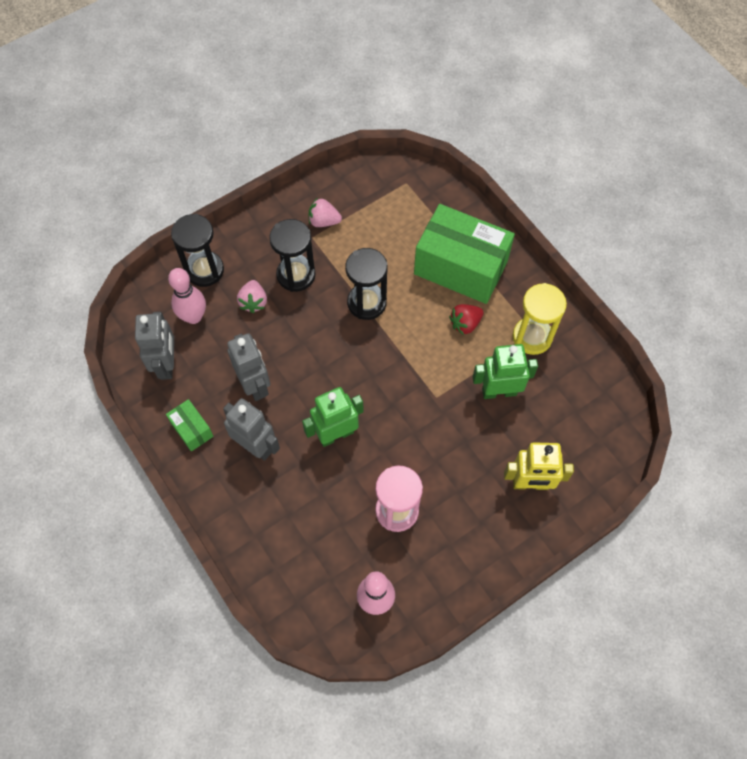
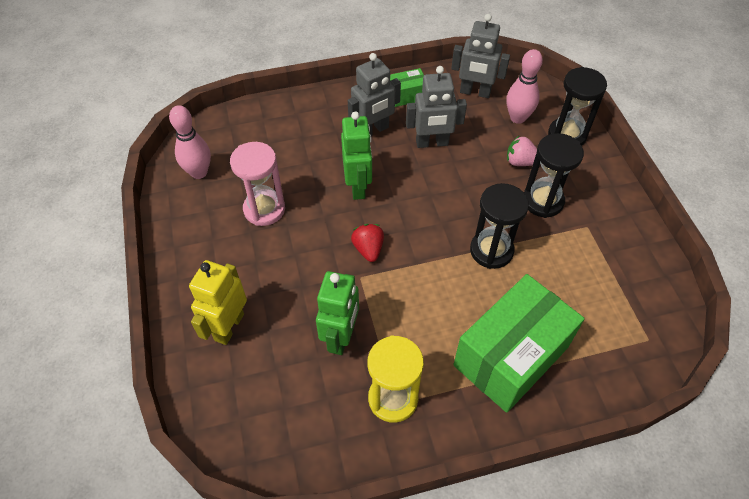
camera: 110 degrees right, 10 degrees down
pink strawberry [309,198,342,227] -> none
red strawberry [449,304,484,335] -> red strawberry moved to [351,224,384,262]

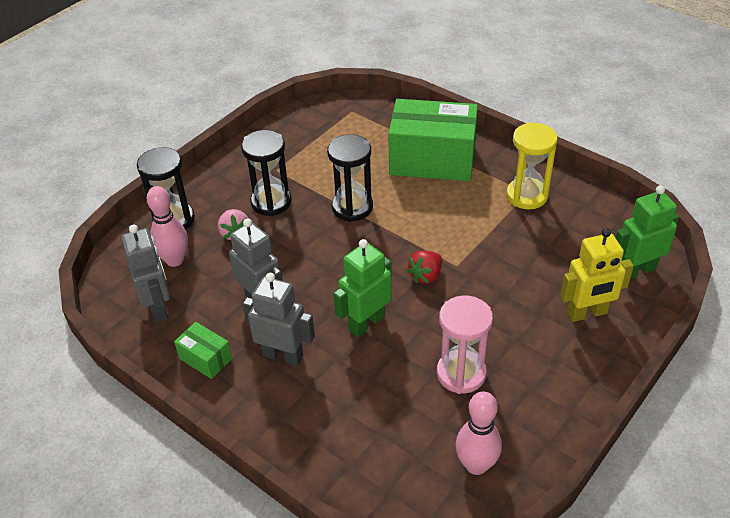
camera: 125 degrees left, 10 degrees down
green robot [316,271,359,355] -> green robot moved to [616,185,679,279]

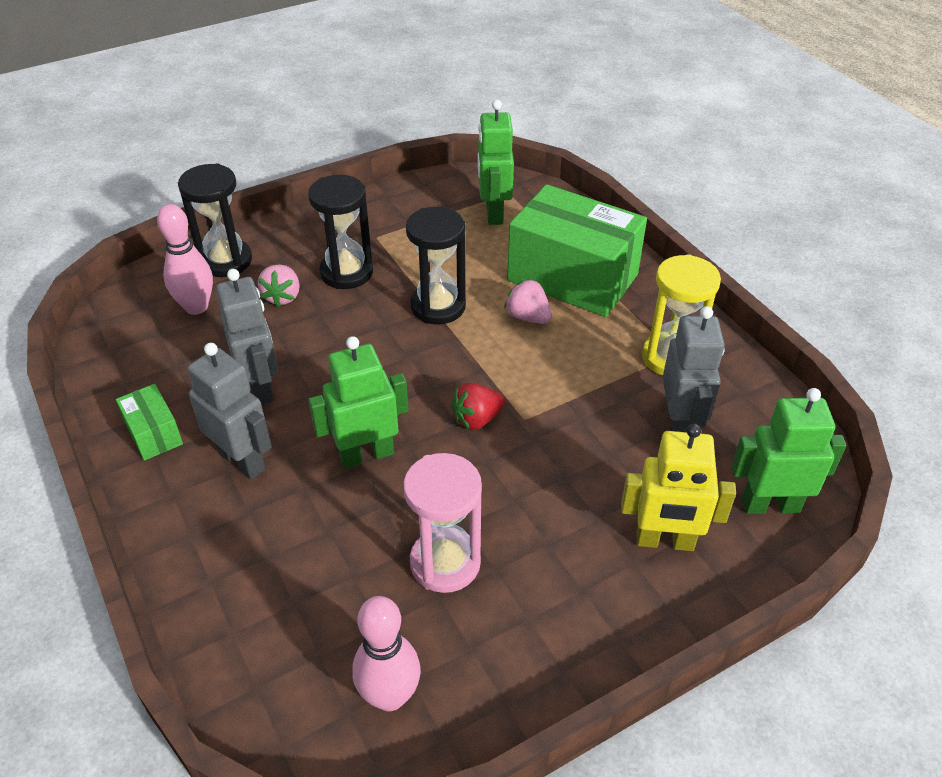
camera: 20 degrees right, 0 degrees up
grey robot [121,225,170,323] -> grey robot moved to [663,306,725,432]
none -> green robot [477,100,514,225]
none -> pink strawberry [504,279,552,324]

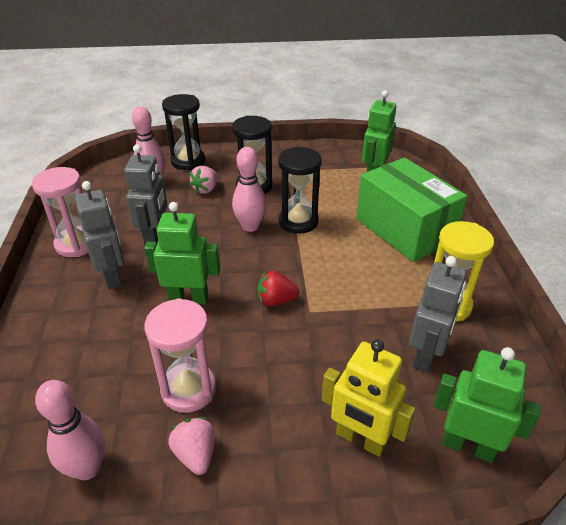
camera: 25 degrees right, 5 degrees down
green box [116,384,183,461] -> pink hourglass [32,167,88,257]
pink strawberry [504,279,552,324] -> pink strawberry moved to [168,417,215,475]
none -> pink bowling pin [232,147,267,232]

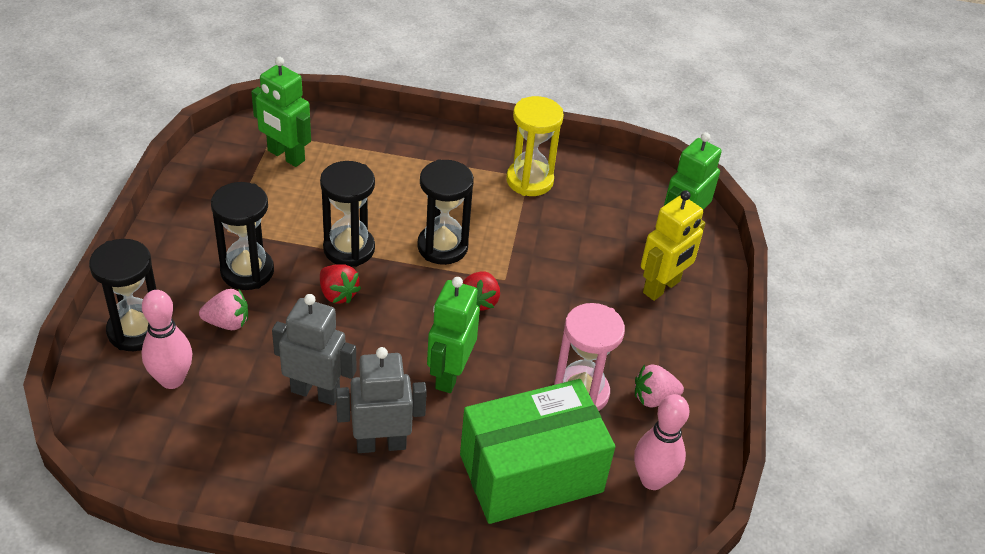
camera: 80 degrees left, 5 degrees up
pink hourglass [32,167,88,257] -> none
pink strawberry [189,166,218,194] -> pink strawberry turned 45 degrees counterclockwise [199,289,248,330]
pink bowling pin [232,147,267,232] -> red strawberry [320,264,361,304]
green box [356,157,467,262] -> green box moved to [460,379,615,524]
grey robot [409,256,467,373] -> none
none -> black hourglass [417,160,474,265]

